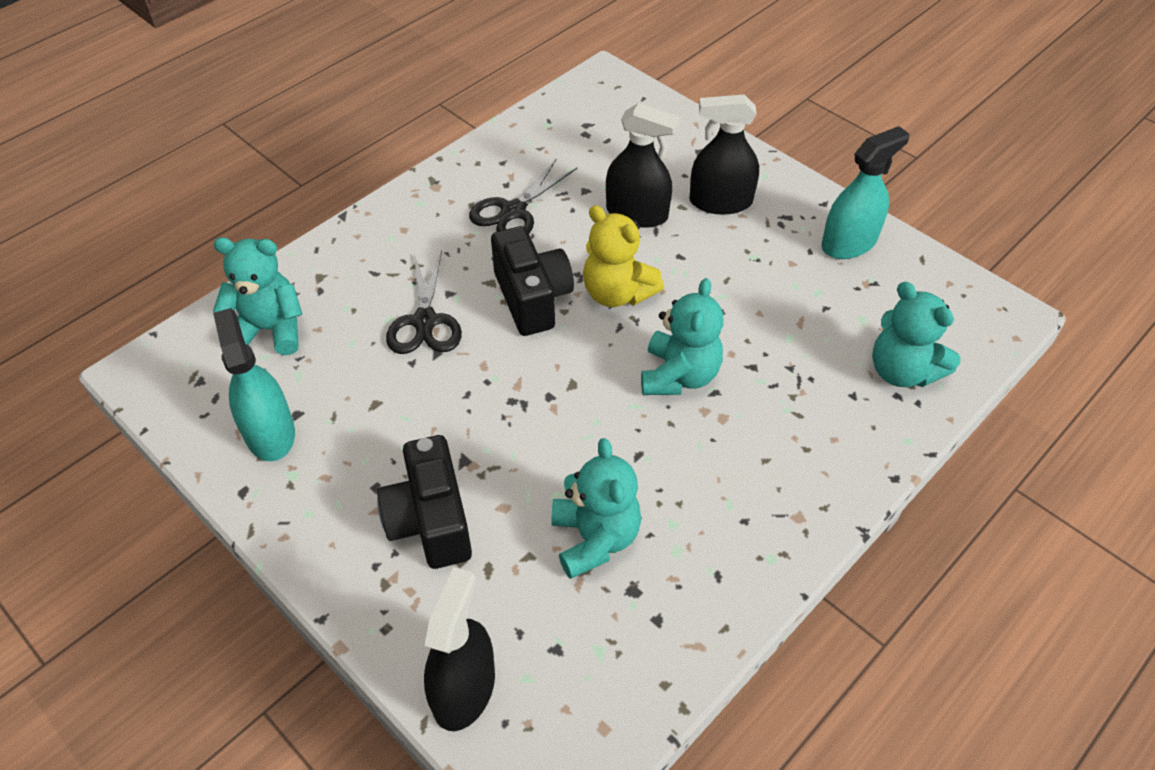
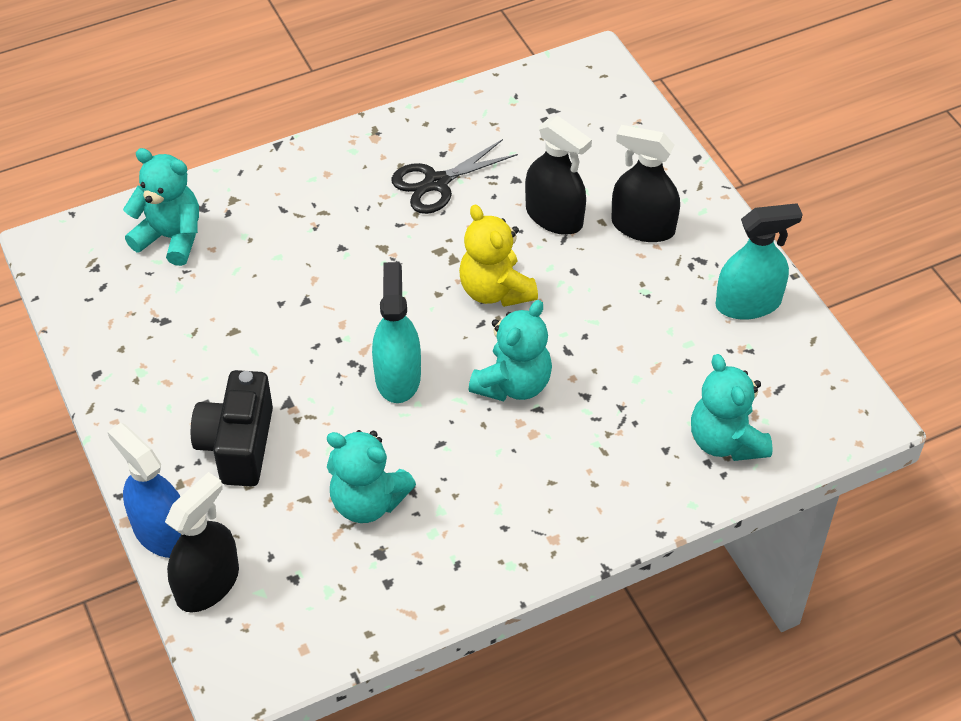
camera: 20 degrees right, 0 degrees up
turquoise spray bottle [213,308,295,461] -> turquoise spray bottle moved to [372,262,421,403]
black scissors [386,250,462,354] -> none
black camera [491,226,574,336] -> none
turquoise teddy bear [551,438,641,579] -> turquoise teddy bear turned 105 degrees clockwise [327,430,416,523]
none -> blue spray bottle [108,423,181,558]

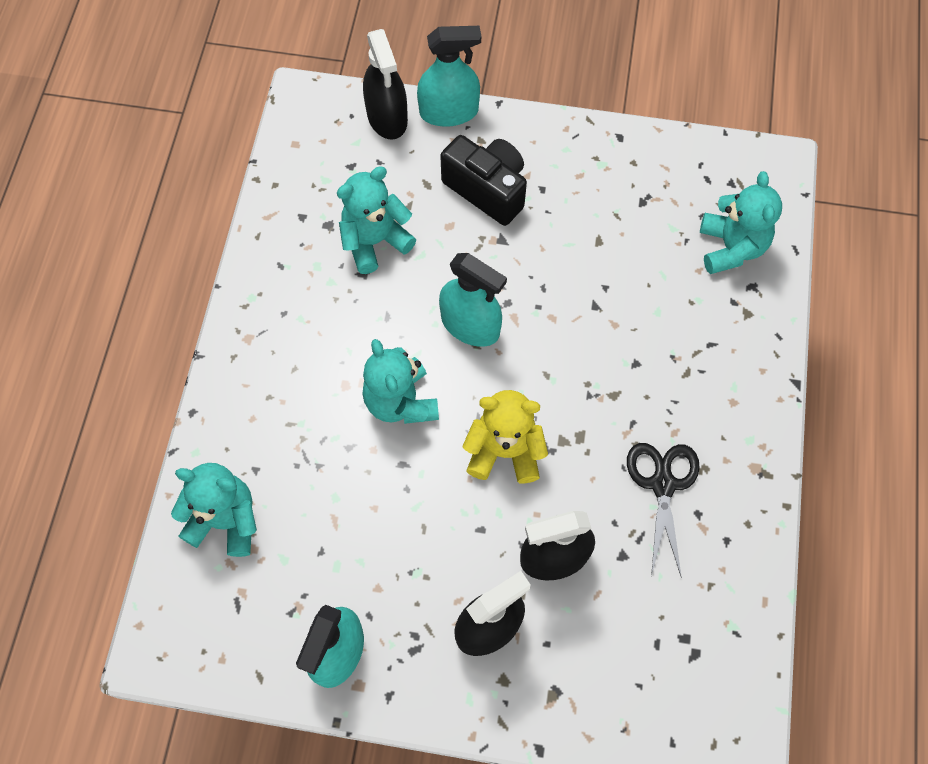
camera: 125 degrees right, 15 degrees up
blue spray bottle [108,423,181,558] -> turquoise spray bottle [417,26,481,127]
turquoise teddy bear [123,148,199,266] -> turquoise teddy bear turned 60 degrees counterclockwise [700,171,782,274]

